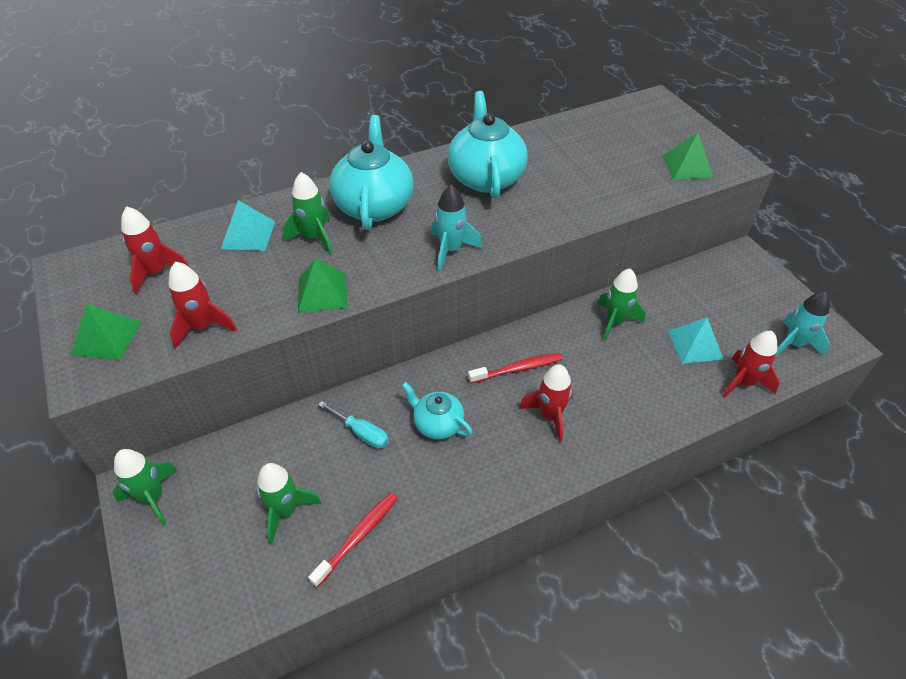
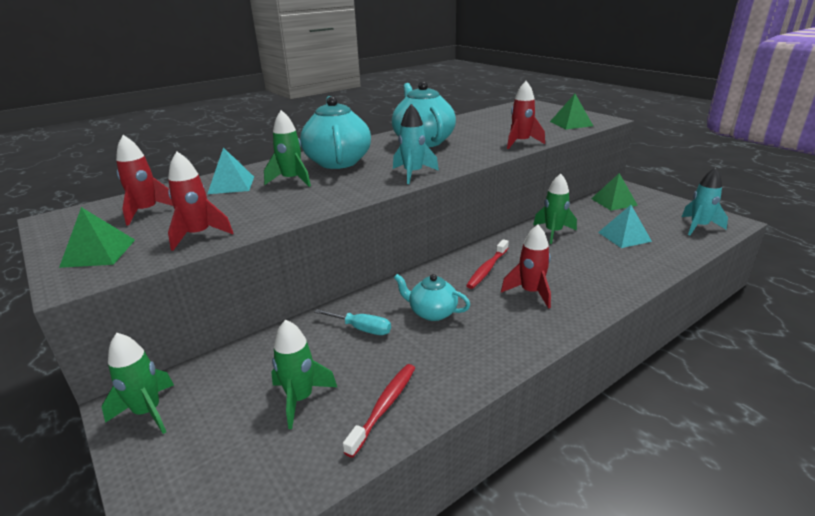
camera: 10 degrees left, 20 degrees down
green pyramid [298,258,347,312] -> green pyramid moved to [591,173,638,211]
red toothbrush [468,353,563,383] -> red toothbrush turned 150 degrees clockwise [466,239,509,289]
red rocket [722,331,780,398] -> red rocket moved to [507,81,545,149]

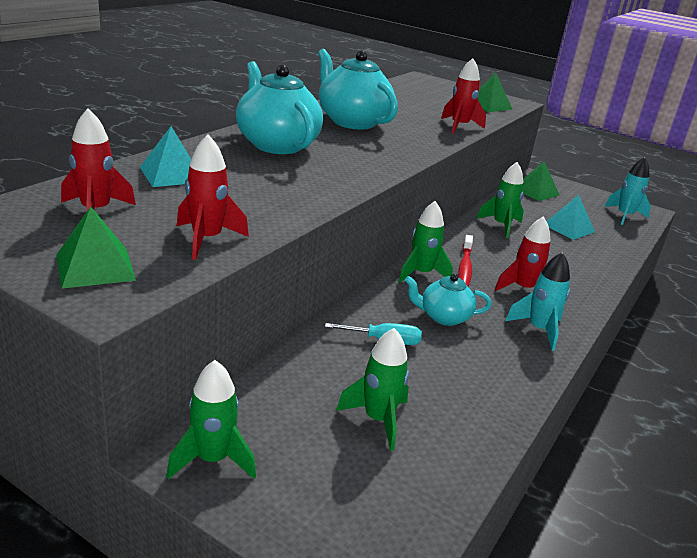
camera: 25 degrees left, 0 degrees up
green rocket [264,110,311,187] -> green rocket moved to [398,201,453,283]
red toothbrush [343,364,415,458] -> none
turquoise rocket [393,104,439,184] -> turquoise rocket moved to [505,252,570,351]

